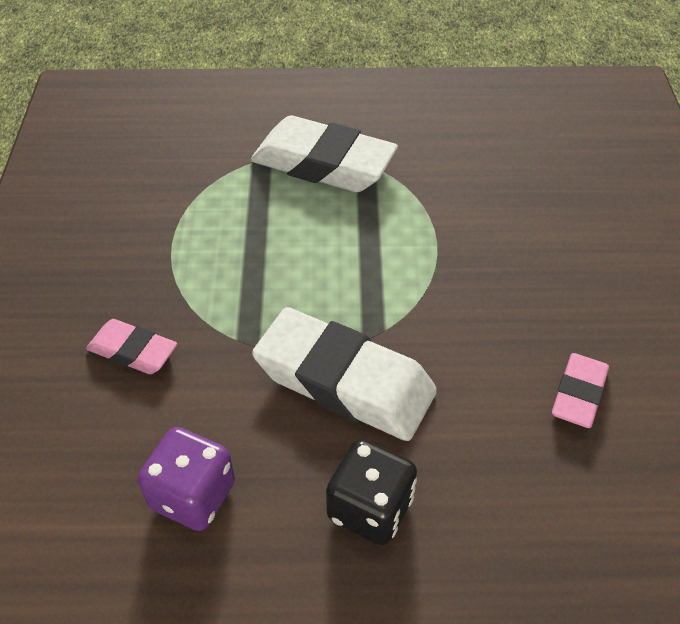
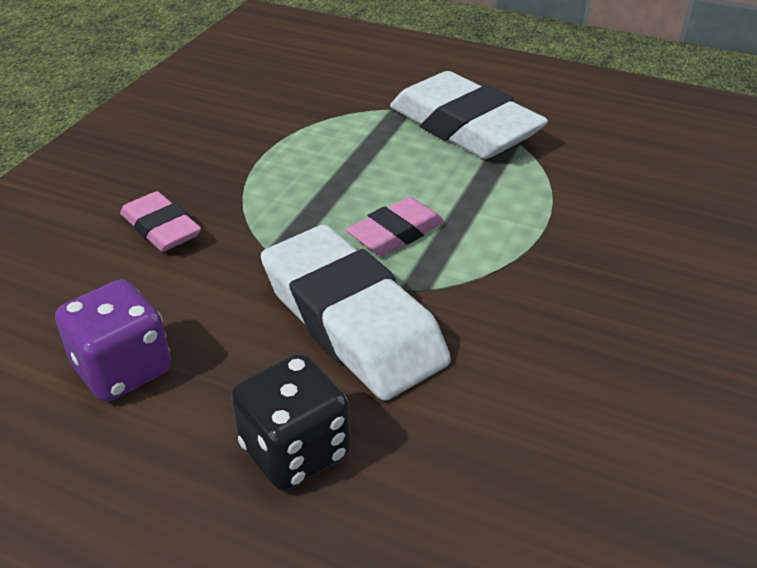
camera: 25 degrees right, 10 degrees down
pink eraser [552,353,609,428] -> pink eraser moved to [346,197,444,256]

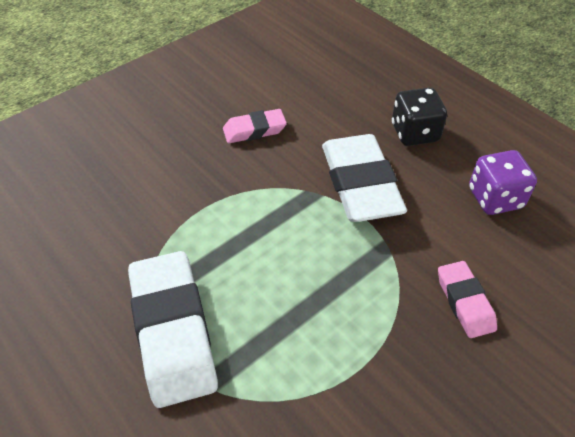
camera: 155 degrees left, 10 degrees up
pink eraser [346,197,444,256] -> pink eraser moved to [223,109,287,143]

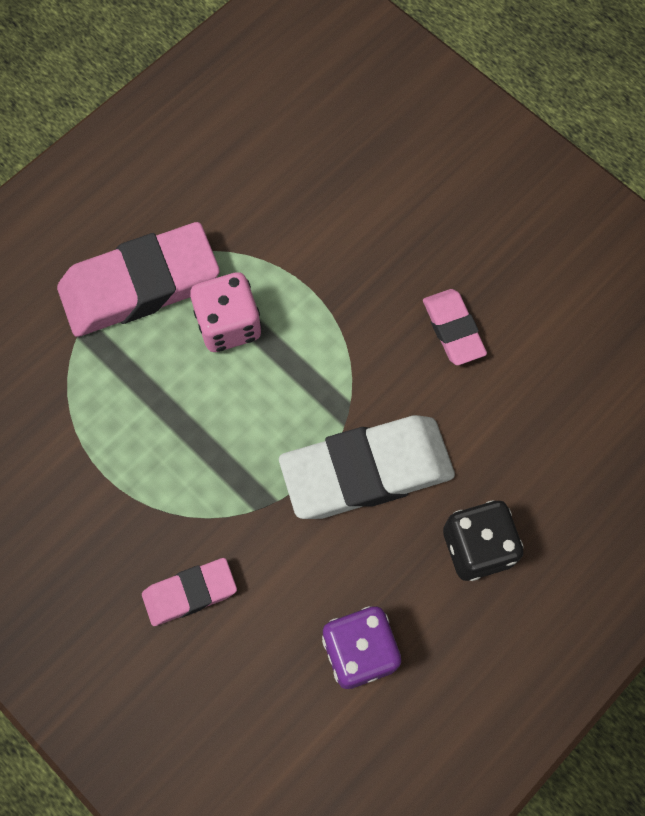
camera: 85 degrees right, 20 degrees up
white eraser [128,251,218,408] -> pink eraser [57,222,220,337]
none -> pink dice [190,272,262,352]

